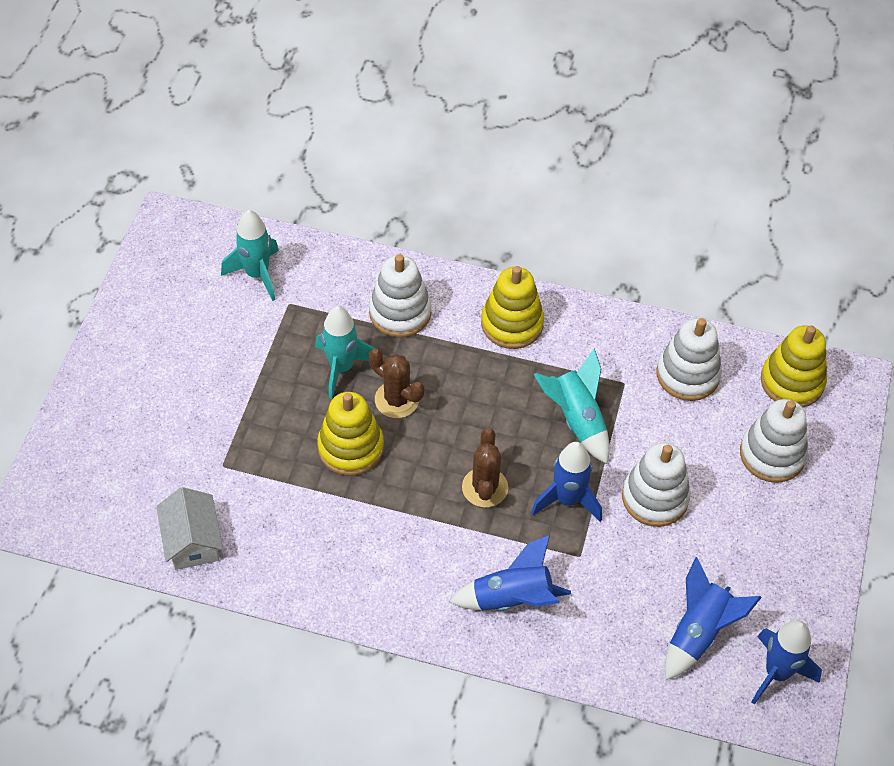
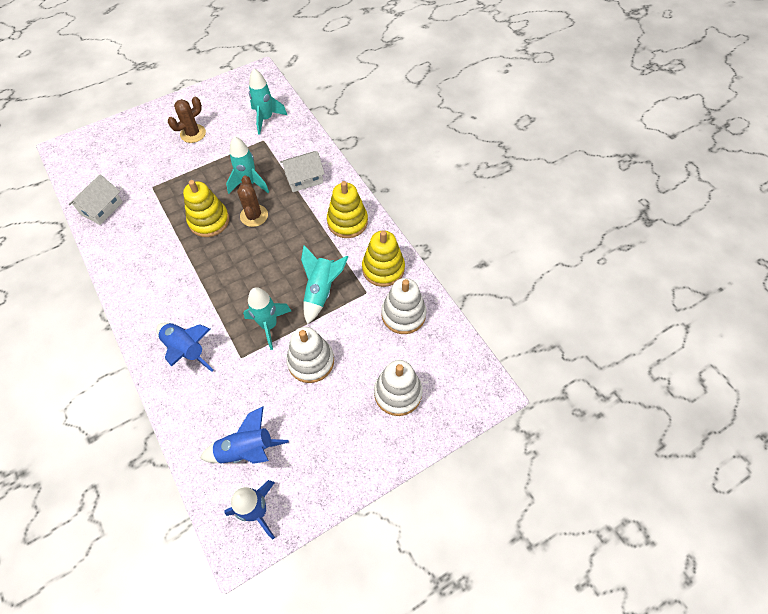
camera: 45 degrees right, 5 degrees up
white stacking toy [369,254,432,337] -> white house [280,151,325,192]
brown cactus [462,428,508,508] -> brown cactus moved to [168,97,206,143]
blue rocket [531,442,602,522] -> turquoise rocket [243,287,291,350]
yellow stacking toy [761,325,827,407] -> yellow stacking toy moved to [362,230,405,287]

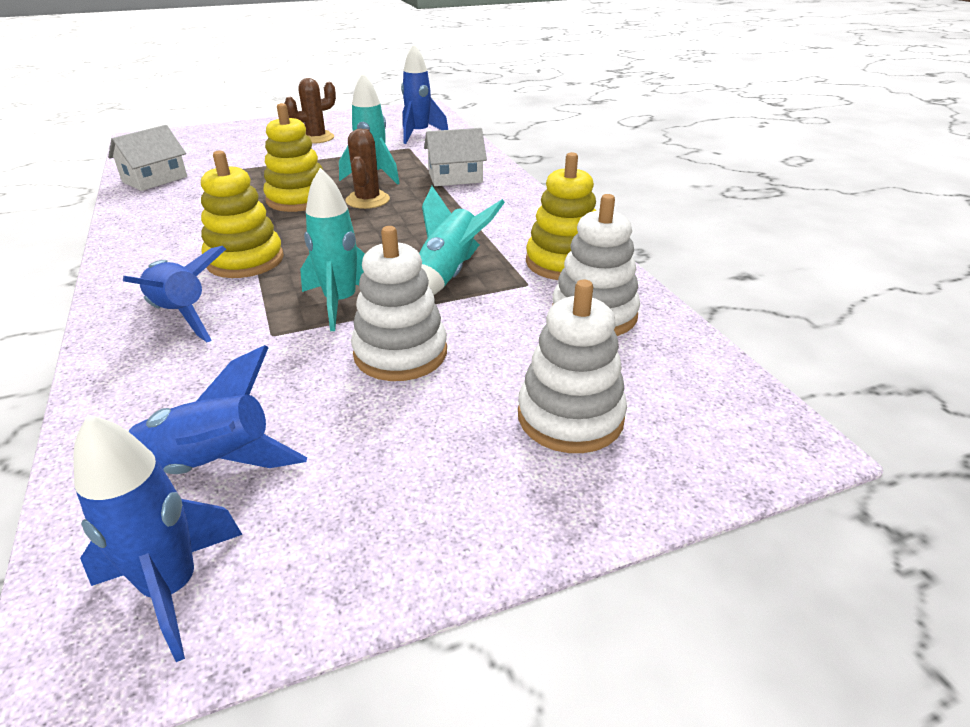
camera: 10 degrees right, 25 degrees down
turquoise rocket [249,69,287,135] -> blue rocket [401,44,448,144]
yellow stacking toy [327,181,368,238] -> yellow stacking toy moved to [201,150,284,278]

